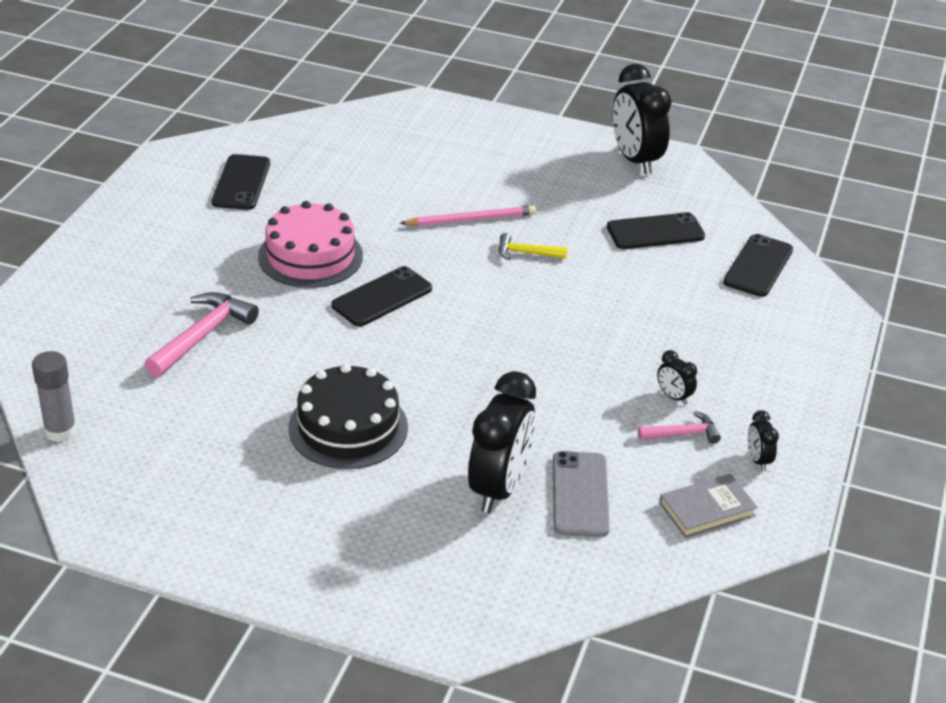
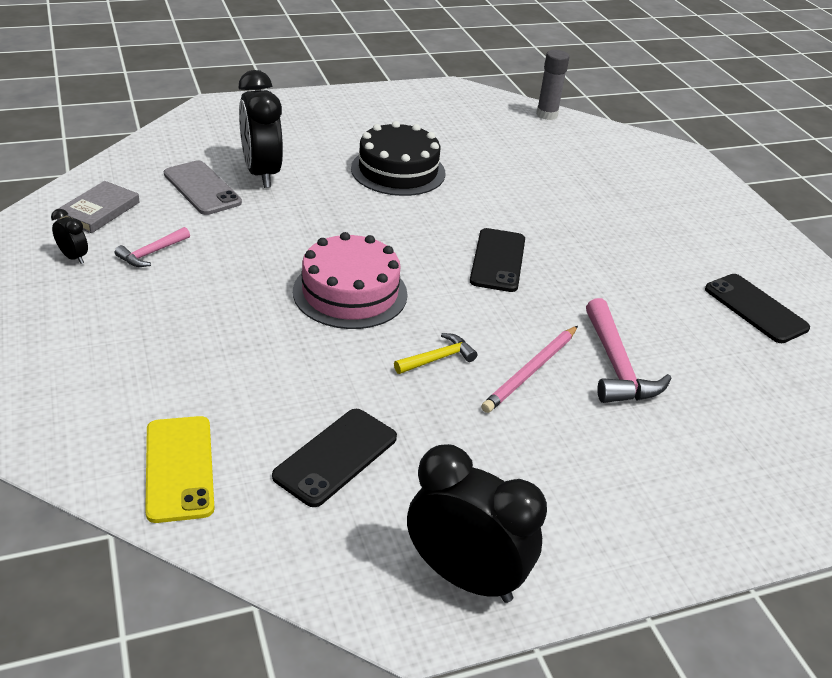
camera: 140 degrees right, 0 degrees up
pink hammer [145,292,259,377] -> pink hammer moved to [586,298,672,403]
pink cake [258,201,363,288] -> pink cake moved to [293,232,408,329]
black clock [657,350,697,405] -> none
black phone [723,234,793,297] -> yellow phone [145,416,215,523]

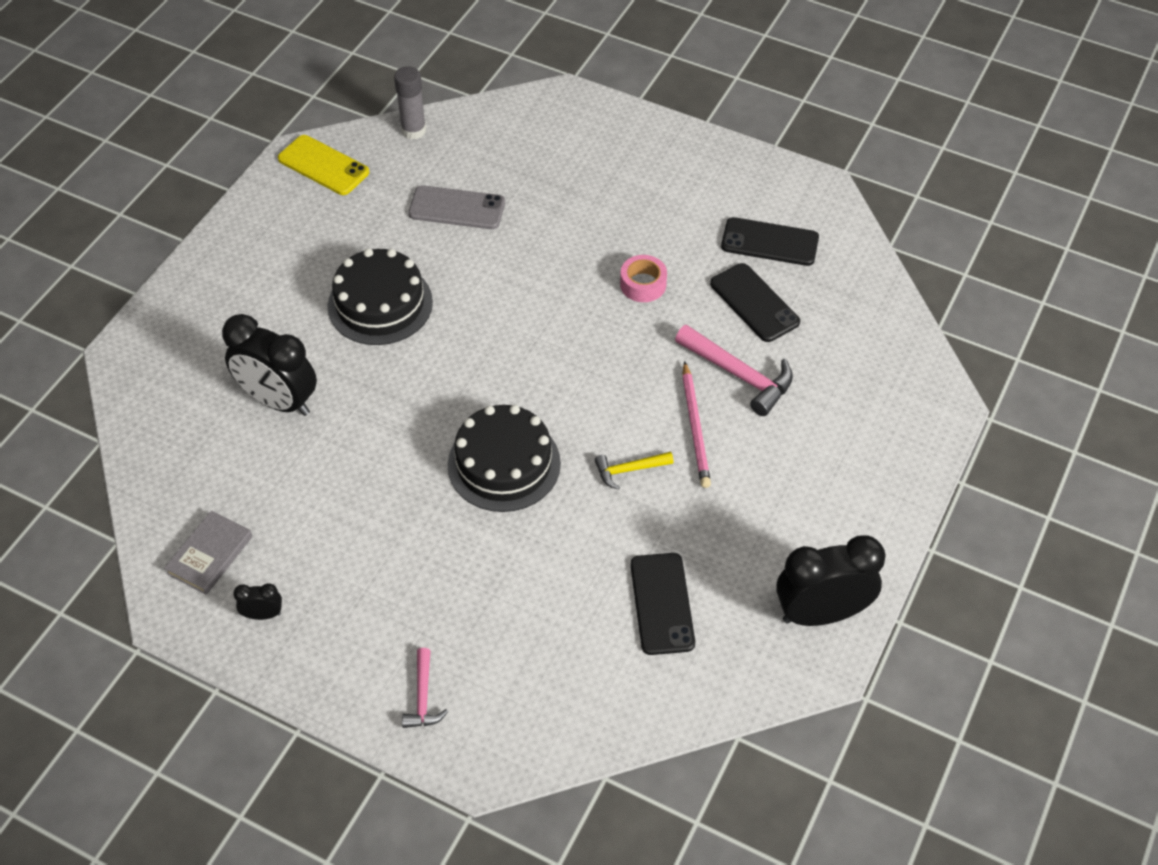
camera: 40 degrees left, 15 degrees up
grey book [57,181,140,233] -> grey book turned 45 degrees clockwise [164,510,253,595]
pink hammer [115,227,190,267] -> pink hammer moved to [402,648,448,728]
yellow phone [145,416,215,523] -> yellow phone moved to [278,135,369,195]
grey phone [164,160,242,215] -> grey phone moved to [408,185,505,229]
pink cake [293,232,408,329] -> black cake [447,405,561,512]
yellow hammer [394,333,477,374] -> yellow hammer turned 120 degrees counterclockwise [595,452,674,490]
black phone [470,228,525,292] -> black phone moved to [710,263,800,342]
none -> pink tape [620,255,667,302]

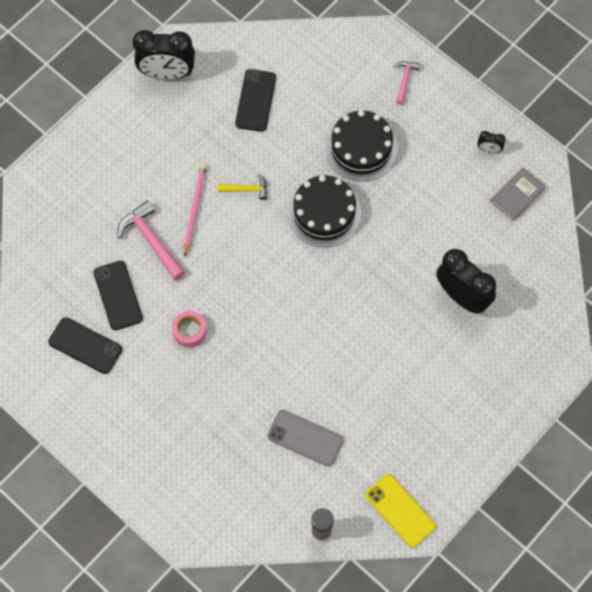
camera: 165 degrees left, 15 degrees up
black cake [328,248,433,345] -> black cake moved to [325,110,398,181]

